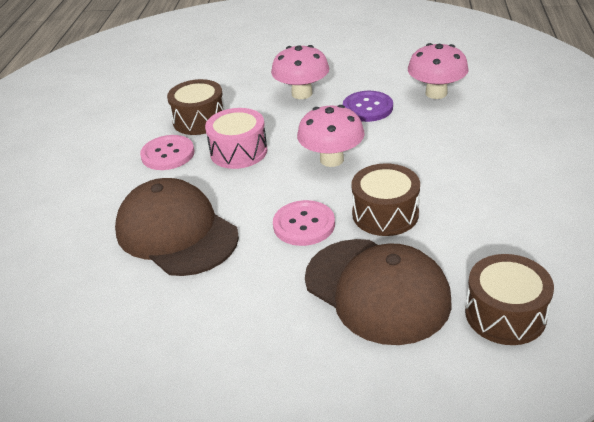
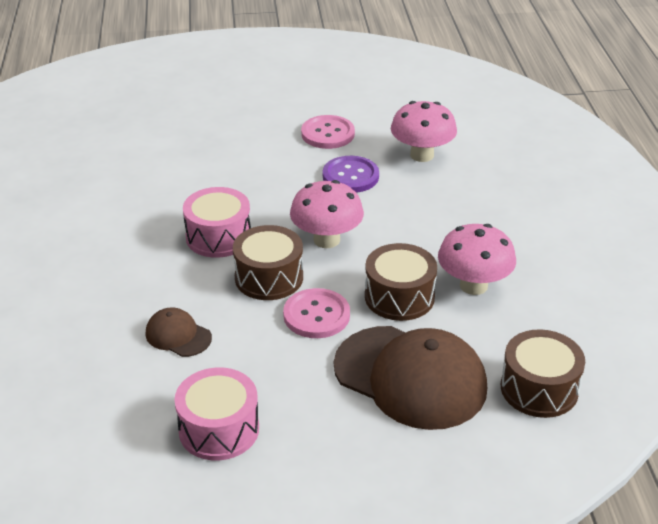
camera: 15 degrees left, 0 degrees up
brown cap [115,178,239,276] -> brown cap [146,307,212,357], size x0.46
pink button [140,135,194,170] -> pink button moved to [301,115,355,149]
brown drum [167,79,225,135] -> brown drum moved to [233,225,303,300]
pink mushroom [271,45,329,99] -> pink mushroom moved to [438,224,516,295]
none -> pink drum [174,368,259,460]

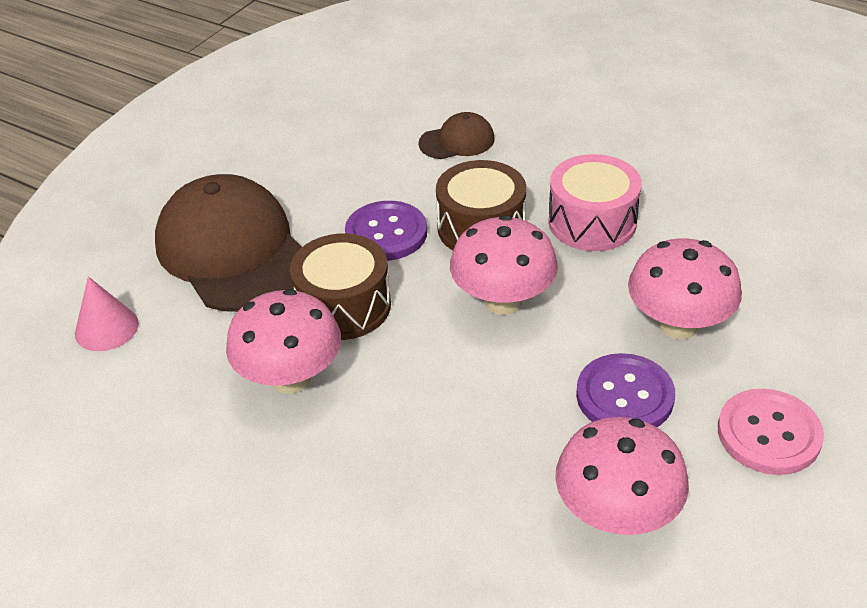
camera: 130 degrees right, 5 degrees up
pink drum [174,368,259,460] -> none
pink button [283,288,350,338] -> purple button [345,201,427,261]
brown cap [334,326,487,430] -> brown cap turned 75 degrees clockwise [155,174,302,312]
brown drum [501,329,585,418] -> pink cone [75,276,139,351]
none -> pink mushroom [628,238,742,340]

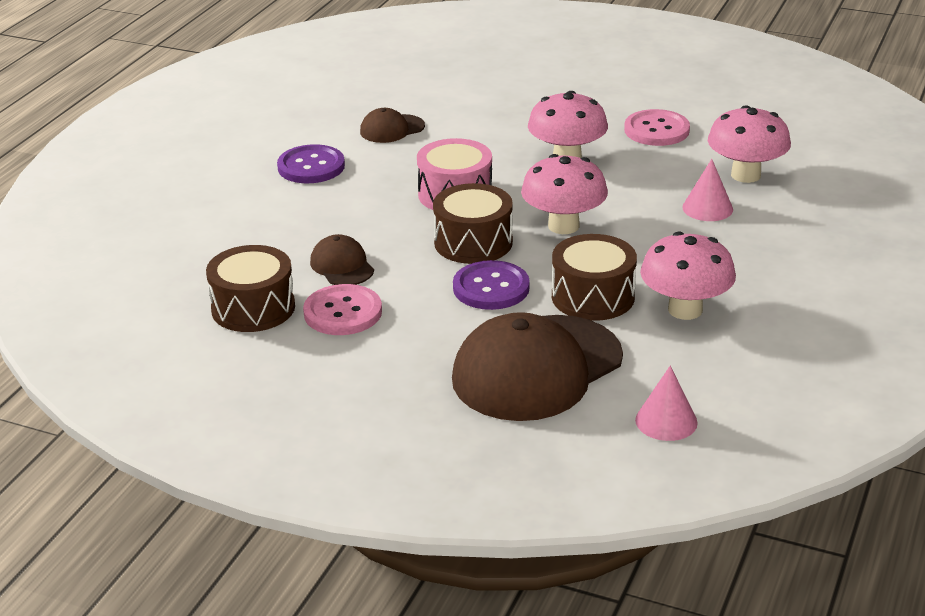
camera: 100 degrees left, 10 degrees down
purple button [576,353,675,427] -> purple button moved to [277,144,345,183]
none -> brown drum [206,245,295,332]
none -> pink button [303,284,382,335]
none -> brown cap [360,108,425,143]
none -> pink cone [682,159,733,221]

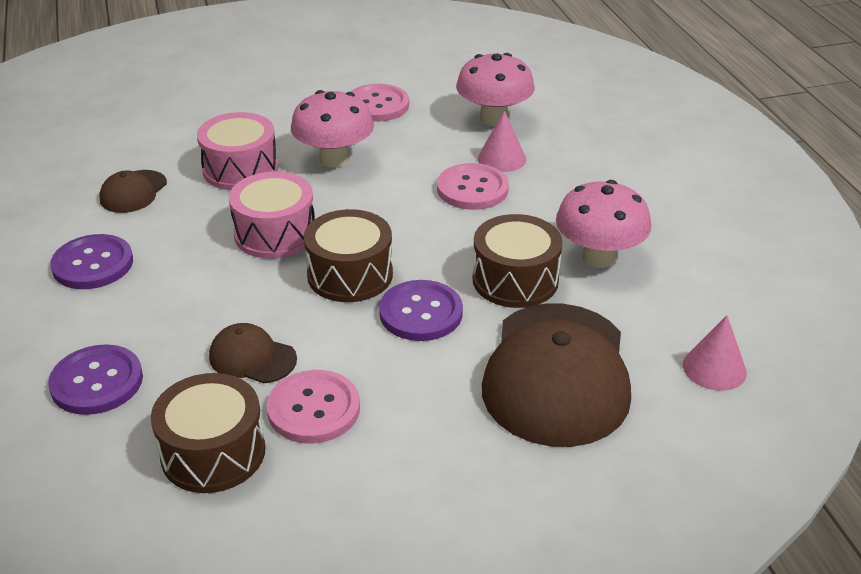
camera: 40 degrees left, 5 degrees up
pink mushroom [521,154,608,234] -> none
none -> purple button [48,344,143,415]
none -> pink drum [197,112,278,190]
none -> pink button [437,163,509,210]

